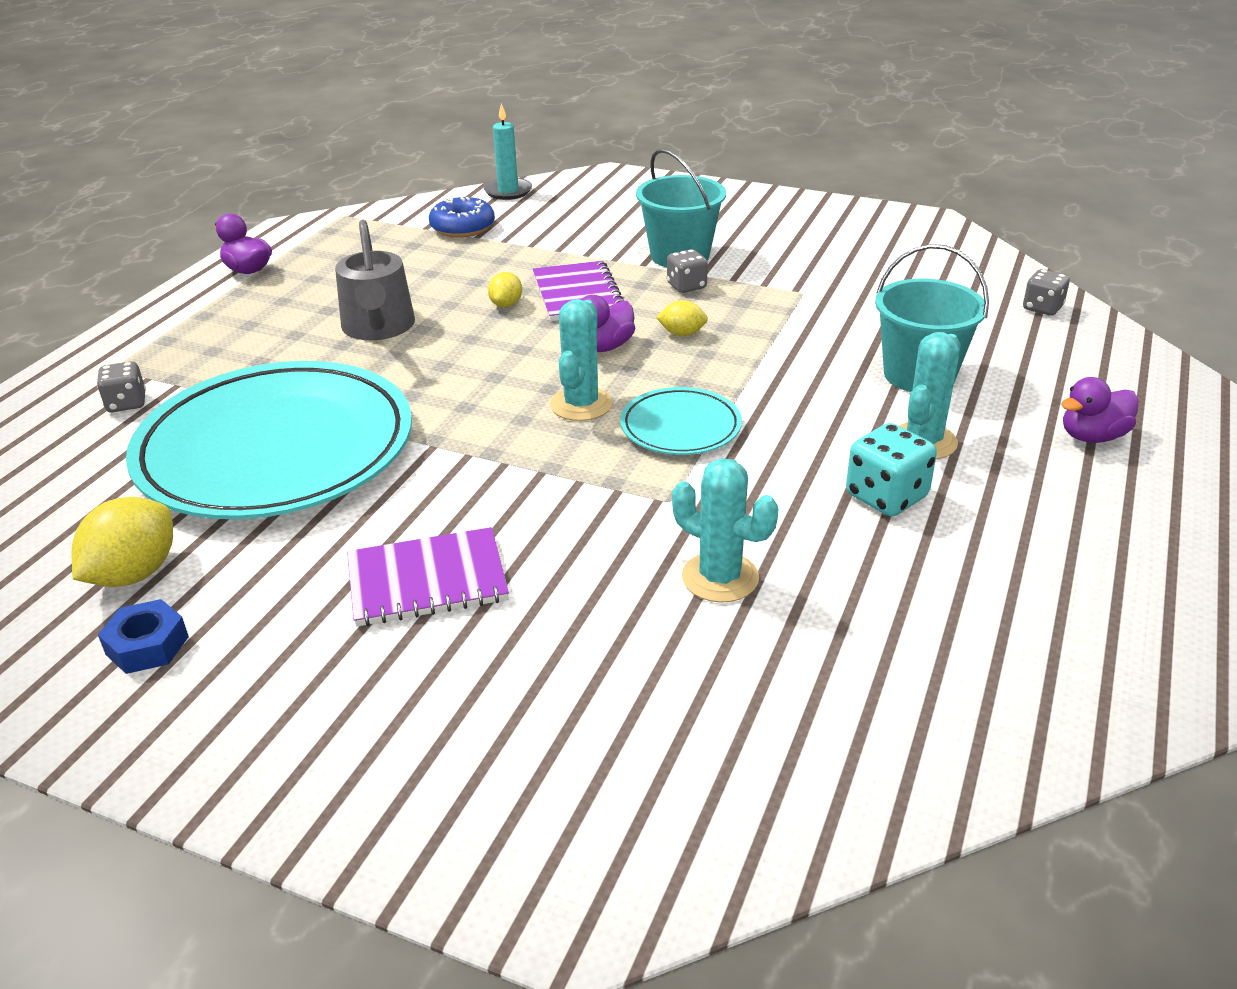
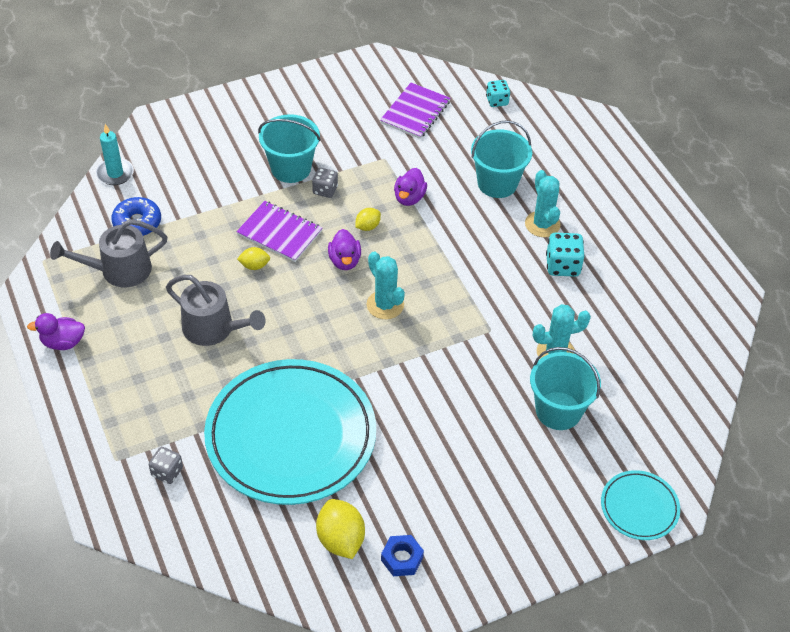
camera: 50 degrees left, 15 degrees up
purple notebook [347,527,509,627] -> purple notebook moved to [380,83,451,139]
yellow lemon [488,272,522,307] -> yellow lemon turned 60 degrees counterclockwise [237,247,270,270]
turquoise plate [620,387,742,455] -> turquoise plate moved to [601,470,680,540]
grey dice [1023,269,1070,316] -> turquoise dice [486,80,510,107]
purple duck [1061,377,1138,443] -> purple duck moved to [394,168,427,206]
none -> grey watering can [50,219,167,287]
none -> turquoise bucket [530,347,601,430]

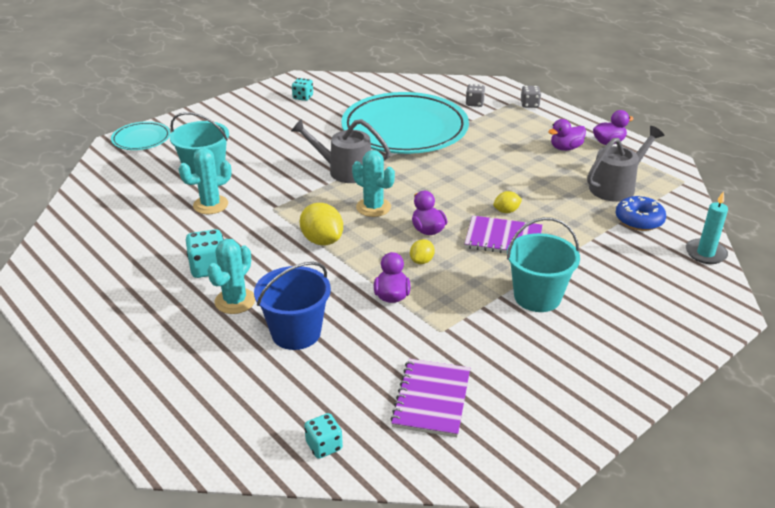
camera: 165 degrees right, 15 degrees down
grey watering can [166,275,266,346] -> grey watering can moved to [291,119,390,183]
grey dice [312,168,338,198] -> grey dice moved to [521,86,541,108]
yellow lemon [316,499,365,559] -> yellow lemon moved to [300,203,343,245]
blue nut [381,535,424,576] -> turquoise dice [292,78,313,101]
turquoise bucket [471,120,532,198] -> blue bucket [254,262,331,350]
turquoise cactus [525,170,560,237] -> turquoise cactus turned 60 degrees clockwise [207,239,255,314]
none -> purple duck [548,119,586,151]

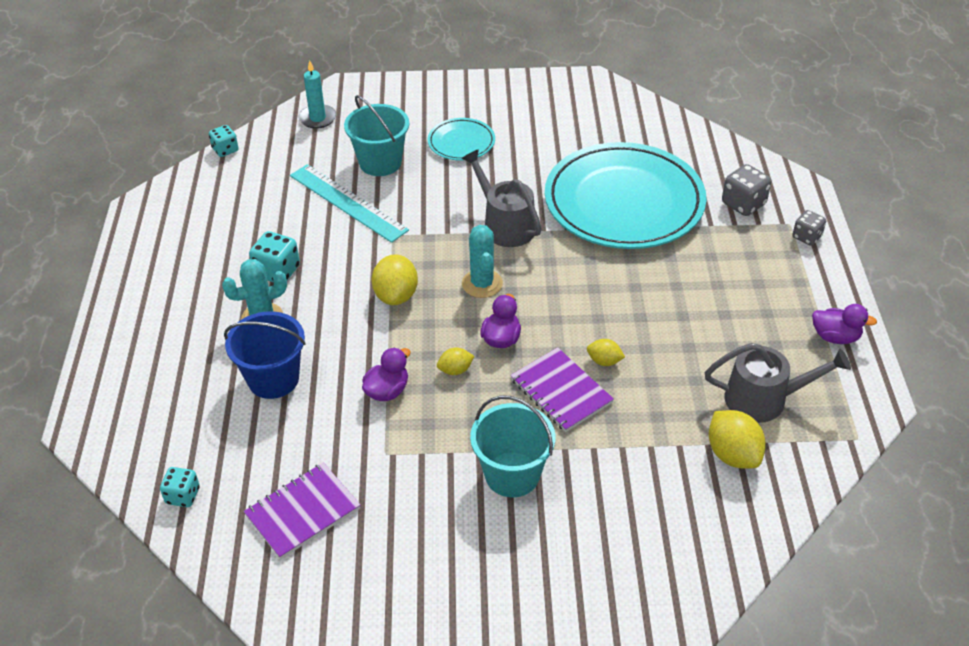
camera: 40 degrees right, 10 degrees up
turquoise plate [111,121,171,150] -> turquoise plate moved to [428,118,495,160]
turquoise cactus [179,148,232,214] -> turquoise ruler [290,164,409,243]
turquoise dice [292,78,313,101] -> turquoise dice moved to [209,125,239,157]
grey dice [466,84,485,107] -> grey dice [722,164,771,216], size x1.50
purple duck [548,119,586,151] -> none
blue donut [616,195,666,231] -> yellow lemon [709,410,766,469]
turquoise candle [686,191,728,264] -> turquoise candle moved to [299,60,336,129]

